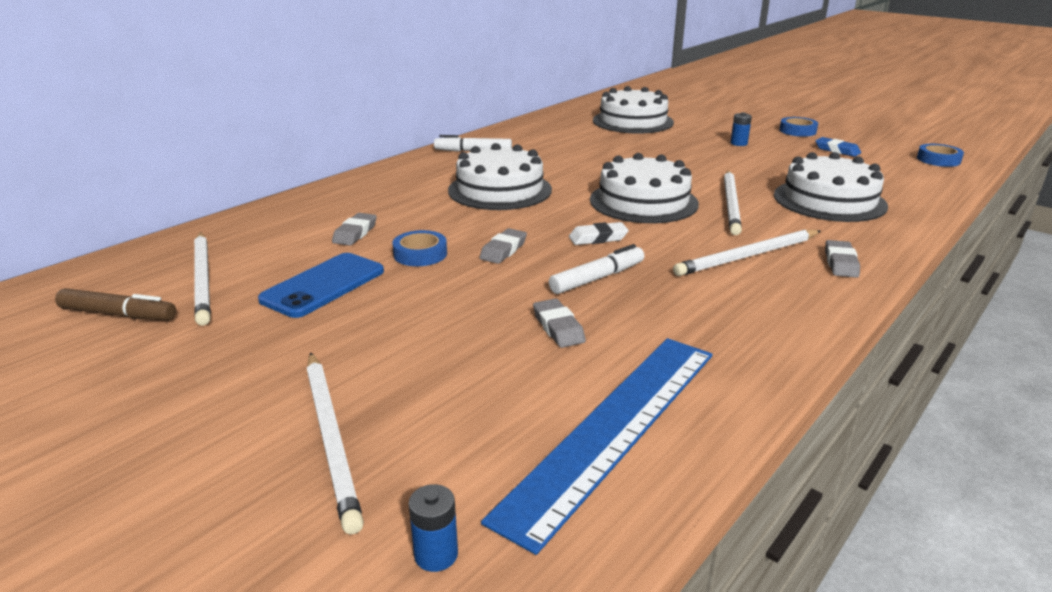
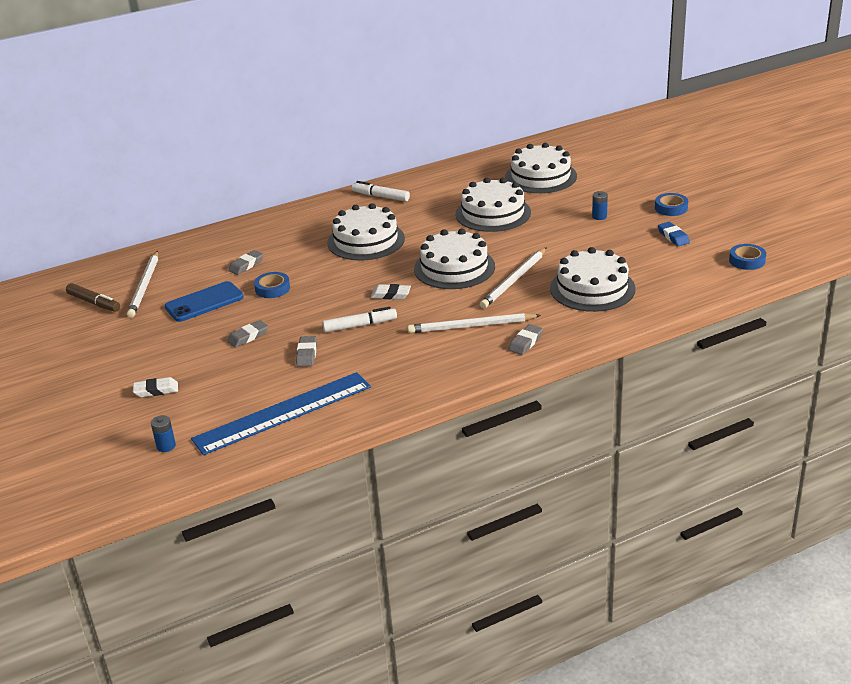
camera: 25 degrees right, 5 degrees up
white pencil [307,353,364,534] -> white eraser [133,377,178,397]
grey eraser [479,228,527,264] -> grey eraser moved to [227,320,268,348]
none -> white cake [455,178,531,232]

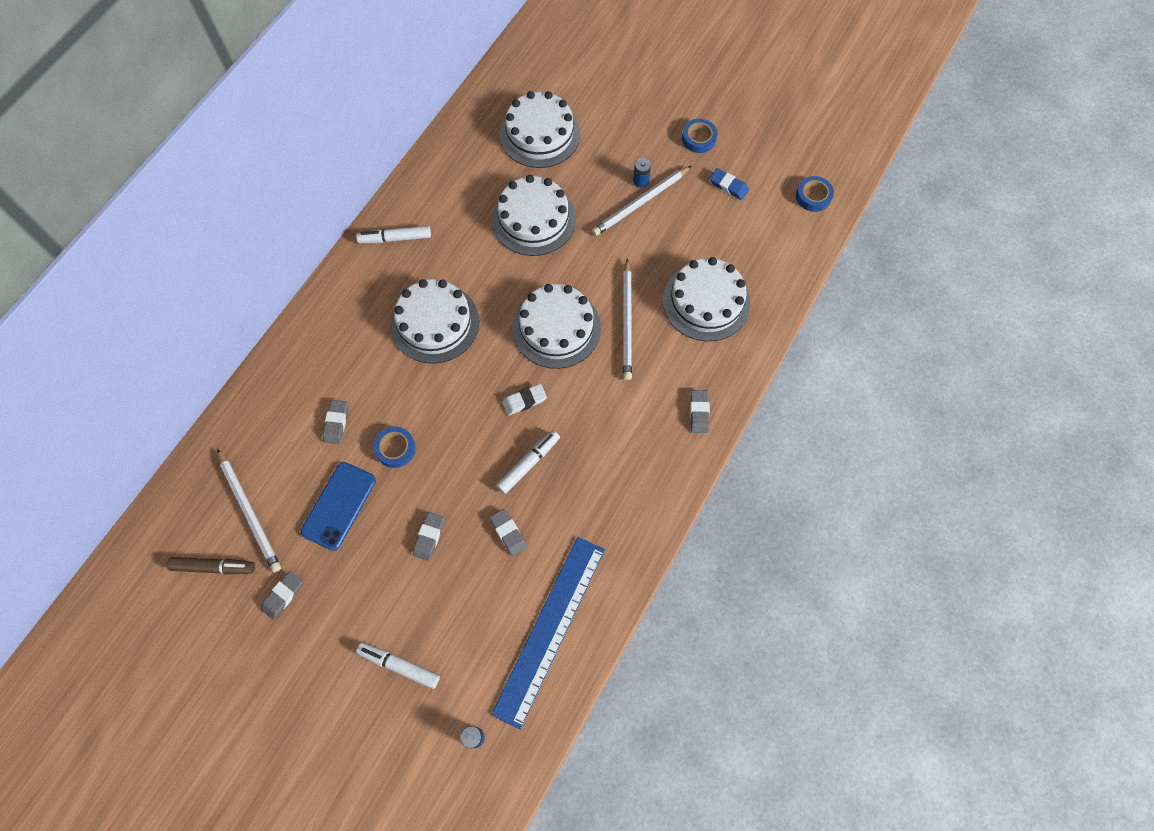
camera: 35 degrees left, 35 degrees up
white eraser [133,377,178,397] -> white marker [356,642,440,689]
white pencil [407,313,541,333] -> white pencil moved to [592,166,691,236]
none -> grey eraser [261,571,303,620]

